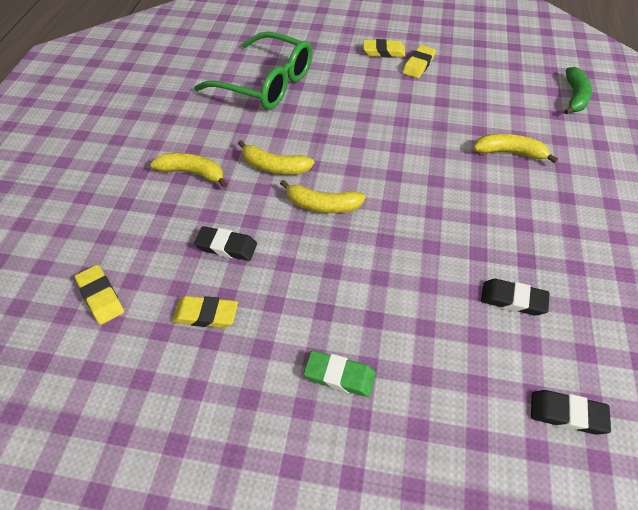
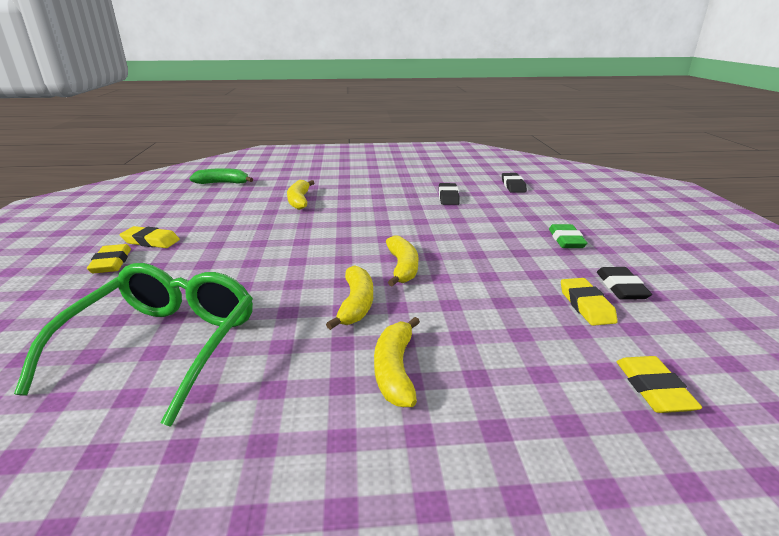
camera: 105 degrees left, 25 degrees down
yellow eraser [75,265,124,325] -> yellow eraser turned 45 degrees counterclockwise [616,356,702,413]
black eraser [194,226,257,261] -> black eraser moved to [597,267,652,300]

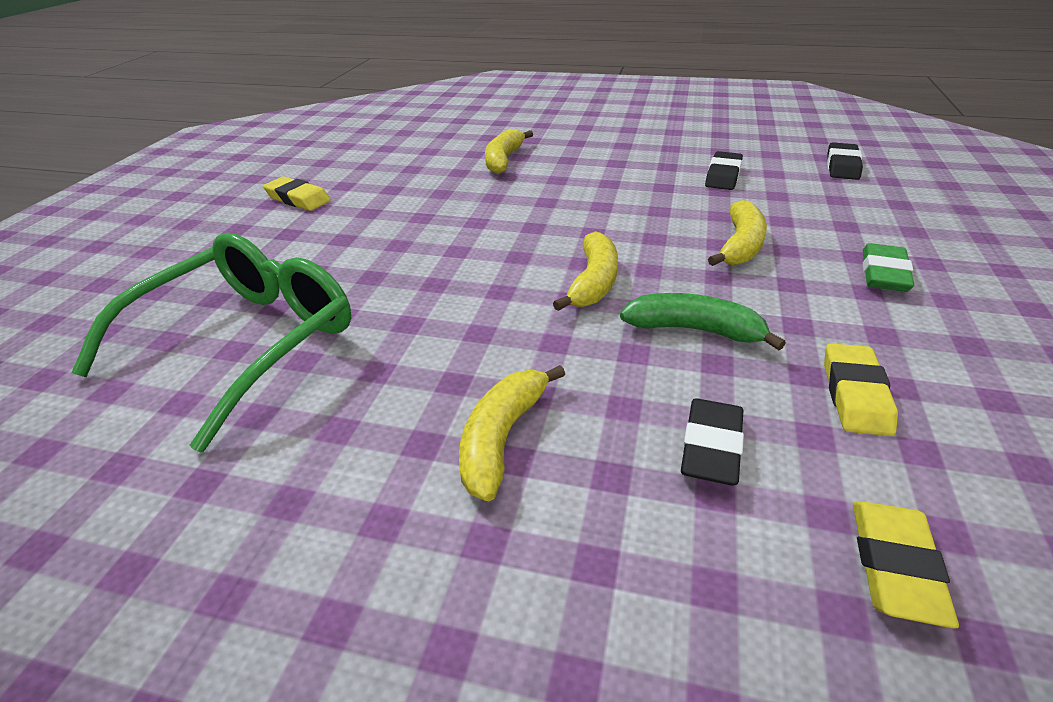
camera: 20 degrees right, 10 degrees up
yellow eraser [87,244,131,273] -> none
green banana [189,168,253,184] -> green banana moved to [620,293,786,350]
yellow banana [326,265,373,330] -> yellow banana moved to [708,200,767,266]
black eraser [597,267,652,300] -> black eraser moved to [681,398,744,485]

